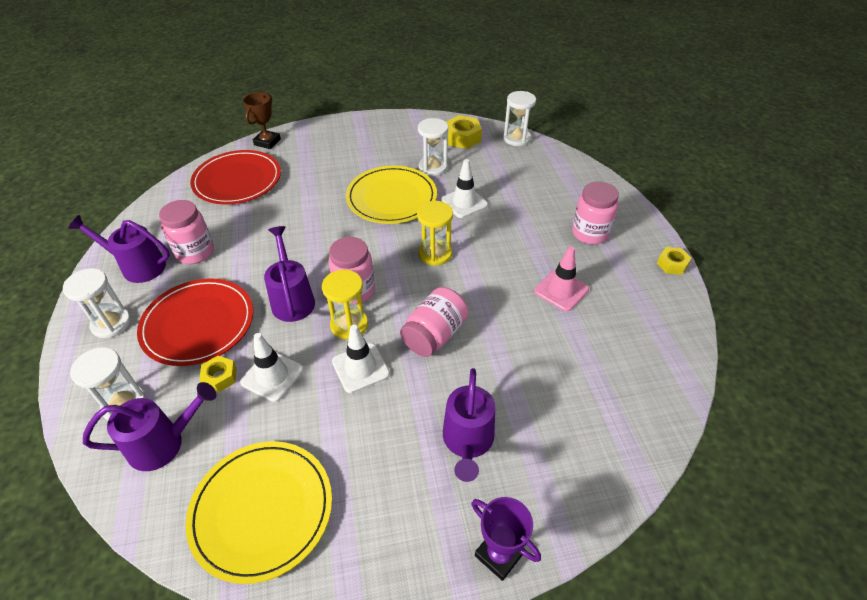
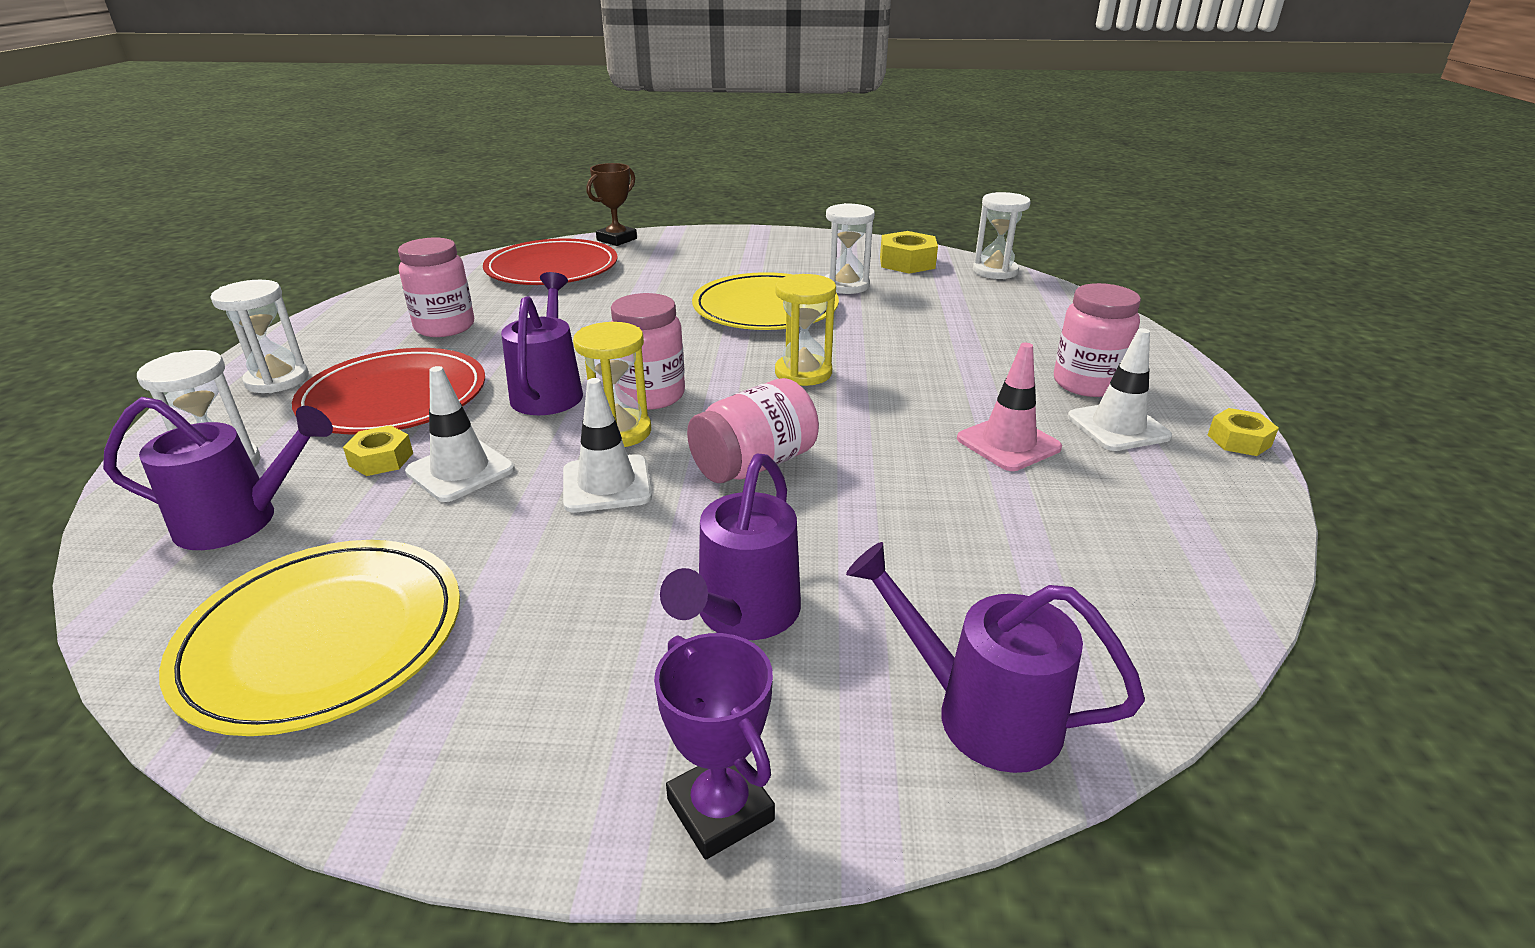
camera: 15 degrees right, 15 degrees down
purple watering can [68,215,170,283] -> purple watering can moved to [846,542,1145,773]
white traffic cone [441,159,488,218] -> white traffic cone moved to [1068,328,1172,451]

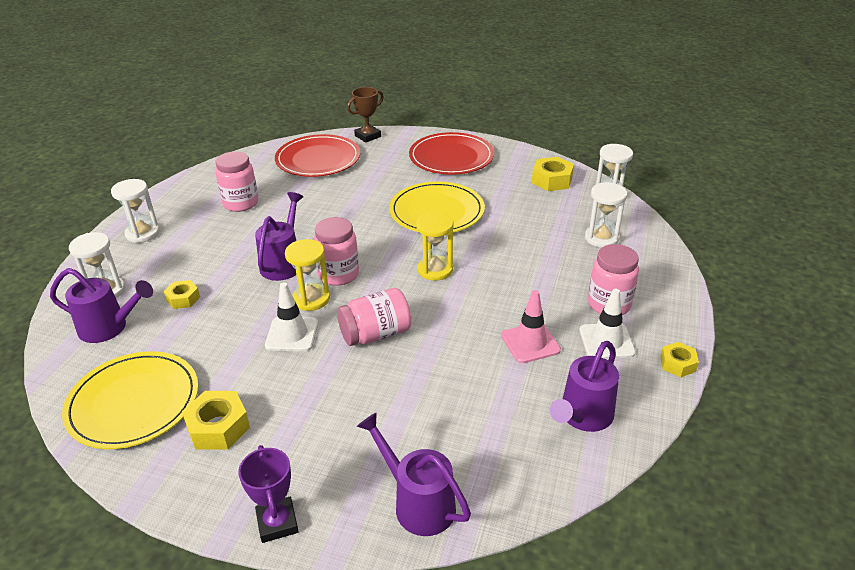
camera: 15 degrees right, 5 degrees up
red plate [292,348,485,434] -> red plate moved to [409,132,494,175]
white traffic cone [405,366,515,502] -> none
purple watering can [660,454,801,640] -> purple watering can moved to [550,341,619,432]
white hourglass [825,203,875,294] -> white hourglass moved to [585,182,627,248]
none -> yellow nut [182,391,250,450]

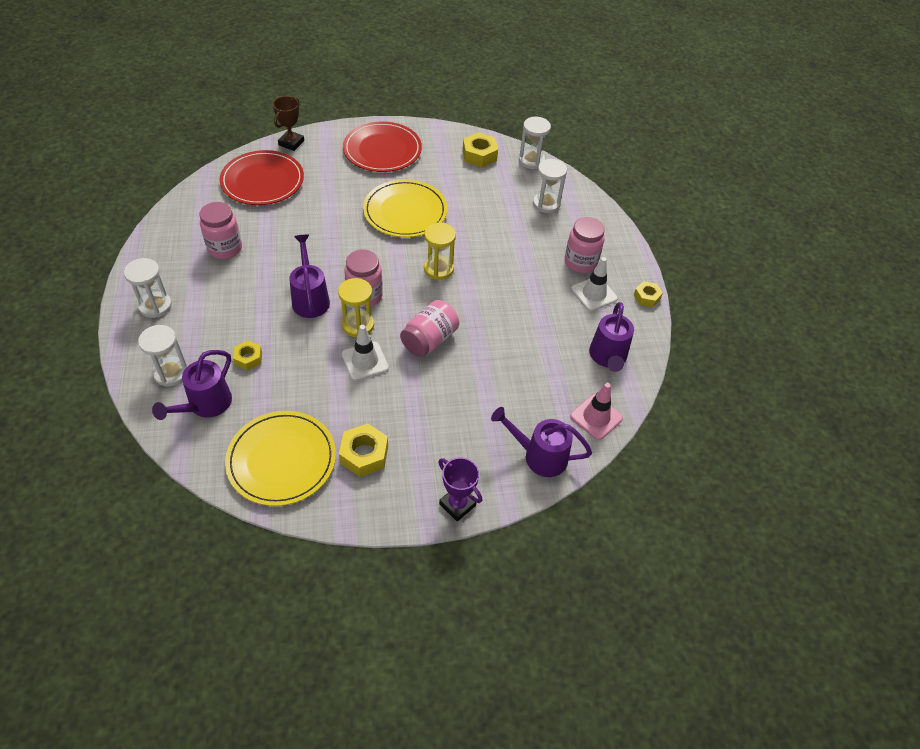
camera: 30 degrees left, 15 degrees up
purple watering can [50,268,153,343] -> purple watering can turned 135 degrees clockwise [152,350,232,420]
pink traffic cone [501,290,561,363] -> pink traffic cone moved to [570,383,623,440]

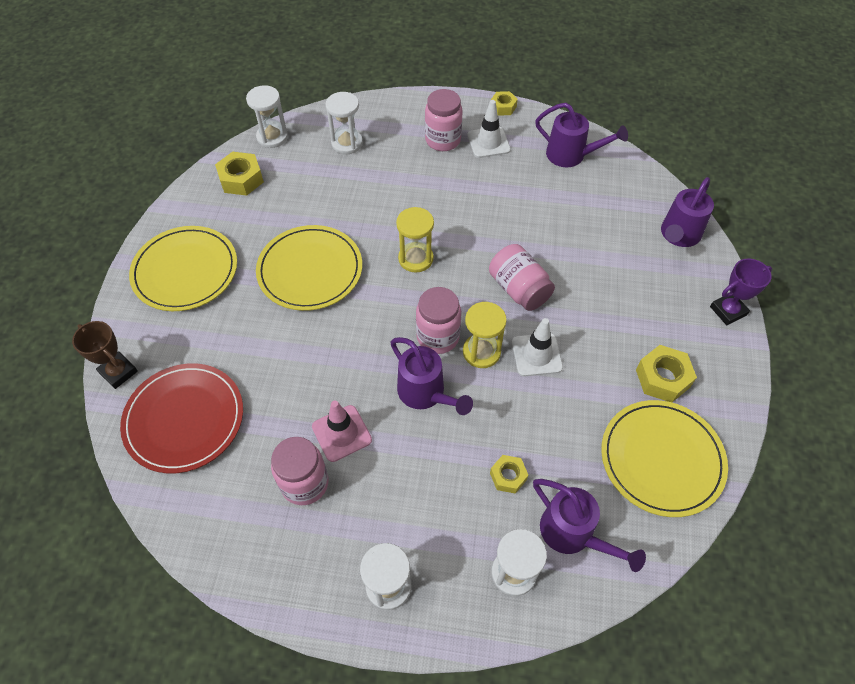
camera: 70 degrees left, 5 degrees up
purple watering can [289,235,330,318] -> purple watering can turned 135 degrees counterclockwise [390,337,473,415]
red plate [343,121,422,172] -> yellow plate [129,226,237,311]
pink traffic cone [570,383,623,440] -> pink traffic cone moved to [312,401,372,462]

